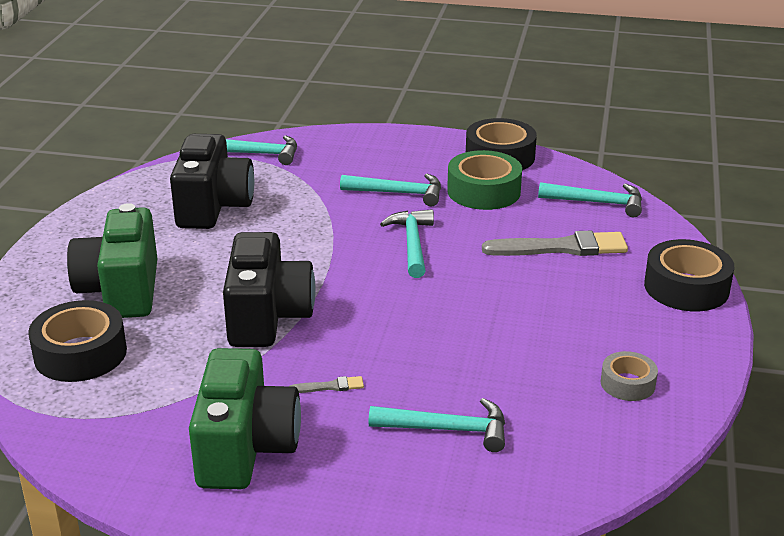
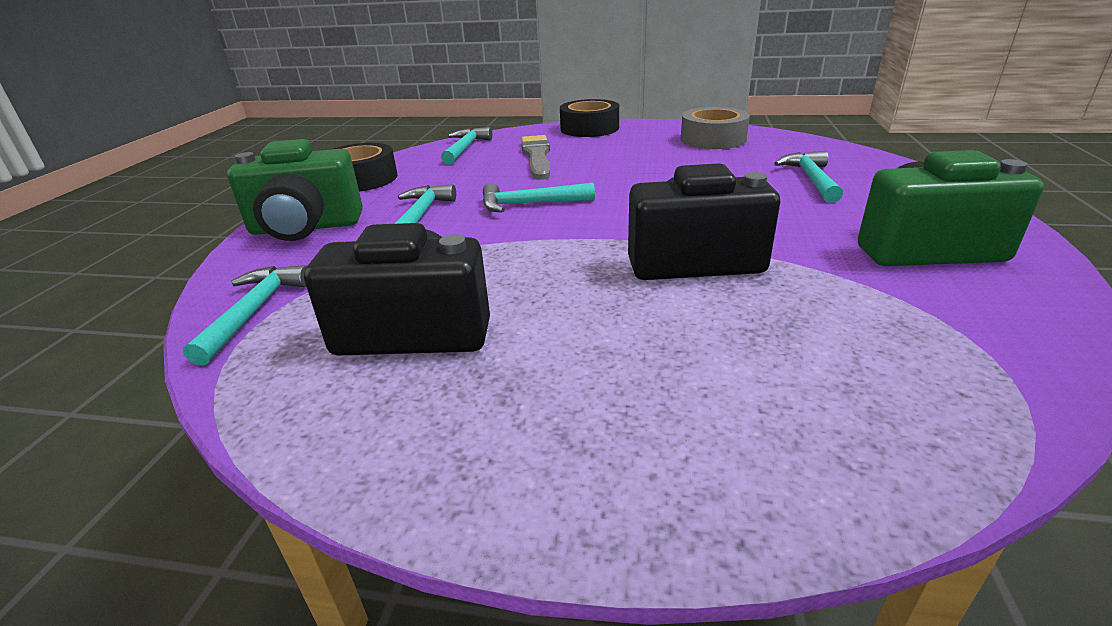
camera: 90 degrees left, 0 degrees up
black tape [28,300,127,382] -> none
green camera [67,203,157,318] -> green camera moved to [227,139,363,241]
grey brush [290,376,364,393] -> none
green tape [447,150,522,210] -> none
grey tape [601,351,658,401] -> grey tape [681,107,750,149], size x1.73

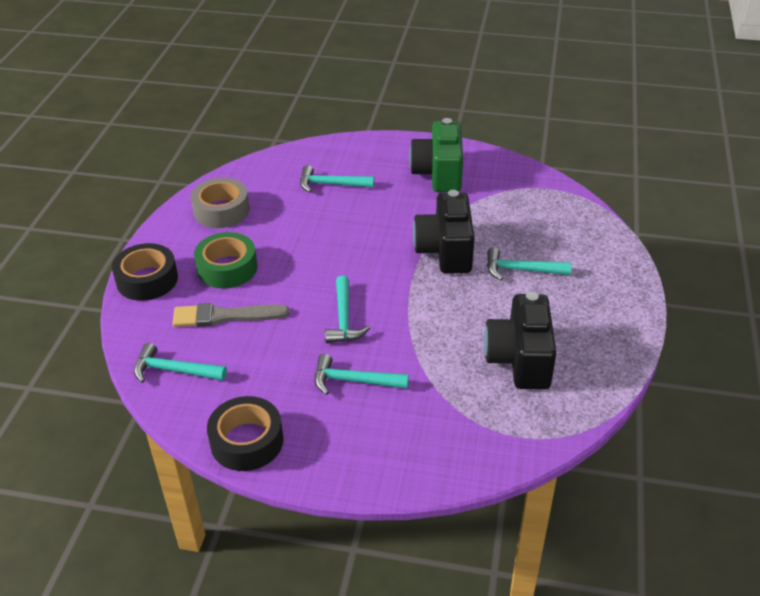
camera: 90 degrees left, 10 degrees up
turquoise hammer [183,265,307,365] -> turquoise hammer moved to [487,248,572,281]
green camera [227,139,363,241] -> none
none -> green tape [194,232,257,289]

